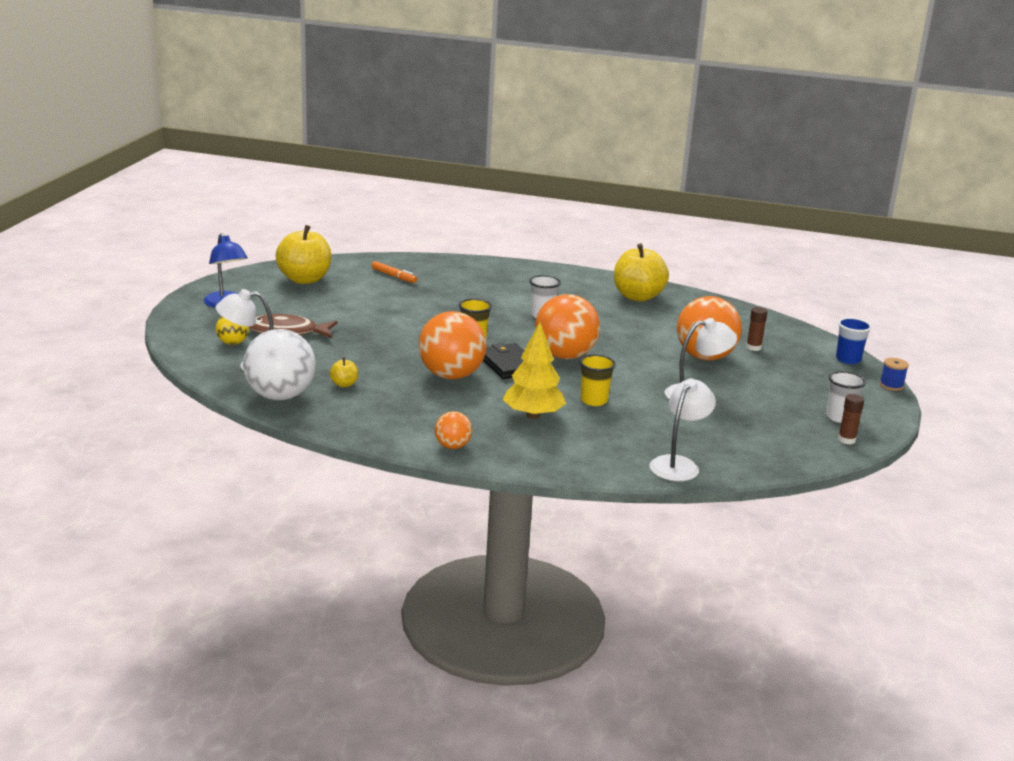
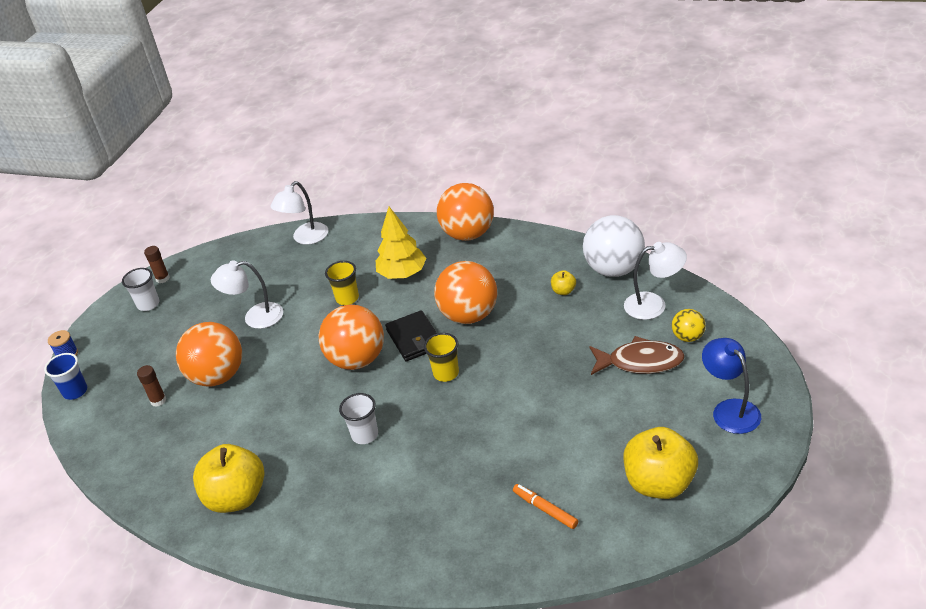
camera: 170 degrees left, 15 degrees up
orange ball [435,411,472,449] -> orange ball [437,183,494,241], size x2.00

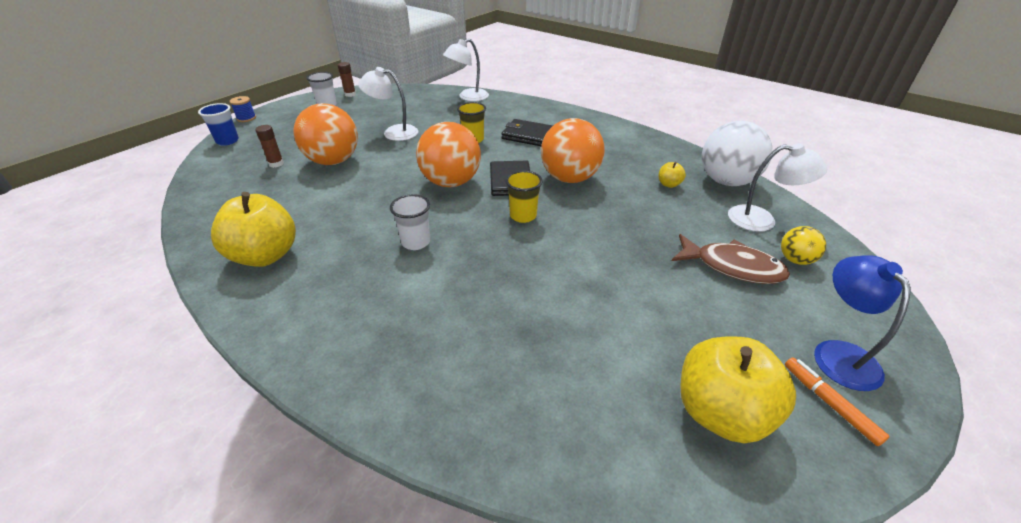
camera: 15 degrees right, 0 degrees up
yellow tree [376,207,426,279] -> black wallet [502,119,553,146]
orange ball [437,183,494,241] -> none
orange marker [513,484,578,529] -> orange marker moved to [785,357,890,446]

